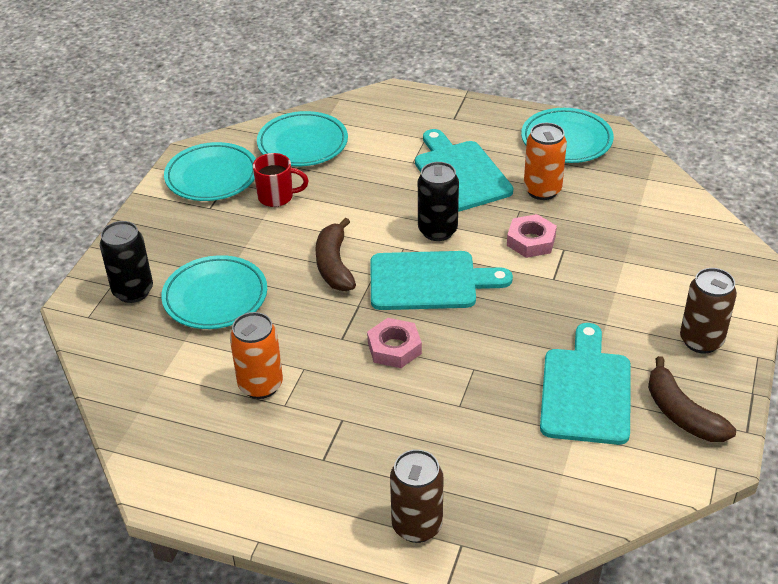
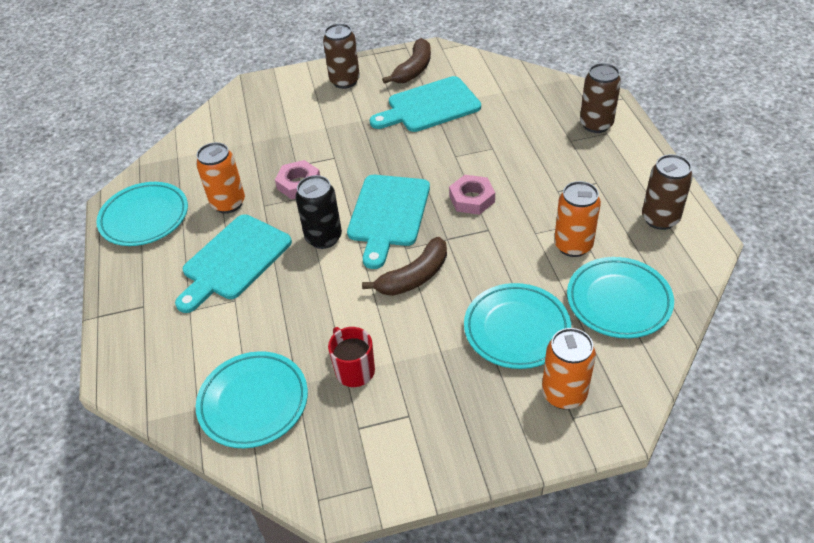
camera: 120 degrees left, 5 degrees up
black can [100,221,153,303] -> orange can [542,328,596,409]
turquoise plate [164,142,256,201] -> turquoise plate moved to [567,257,674,338]
turquoise cutting board [371,251,513,310] -> turquoise cutting board turned 135 degrees counterclockwise [347,175,430,269]
none -> brown can [642,154,693,230]

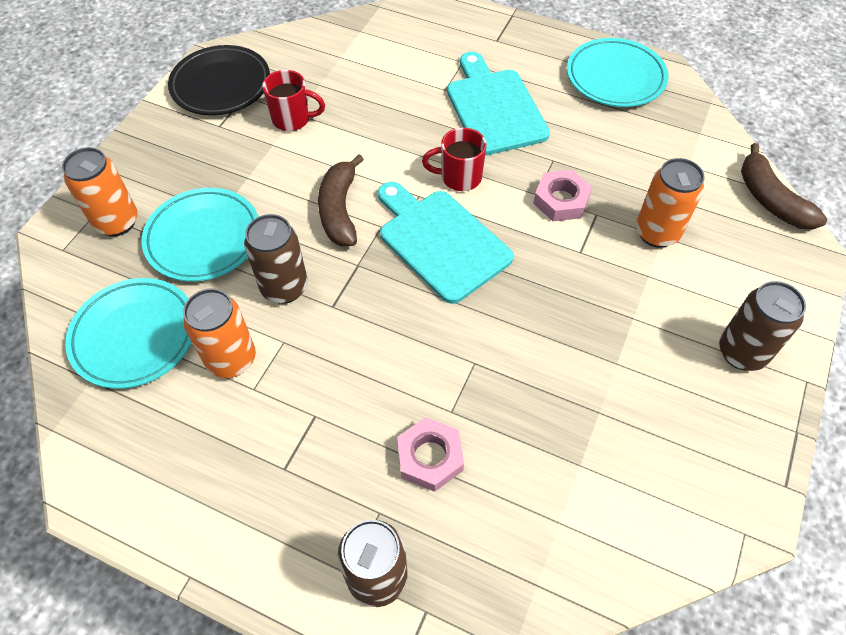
camera: 125 degrees right, 10 degrees up
orange can [196,142,245,214] -> orange can moved to [636,158,704,248]
turquoise plate [196,351,308,448] -> none
black can [295,175,342,249] -> red mug [422,127,487,191]
turquoise cutting board [370,76,481,132] -> none
brown banana [382,38,431,84] -> brown banana moved to [741,143,827,230]
pink nut [449,175,495,215] -> pink nut moved to [397,417,464,492]
brown can [642,154,693,230] -> brown can moved to [244,214,308,304]
none -> black plate [168,45,270,115]

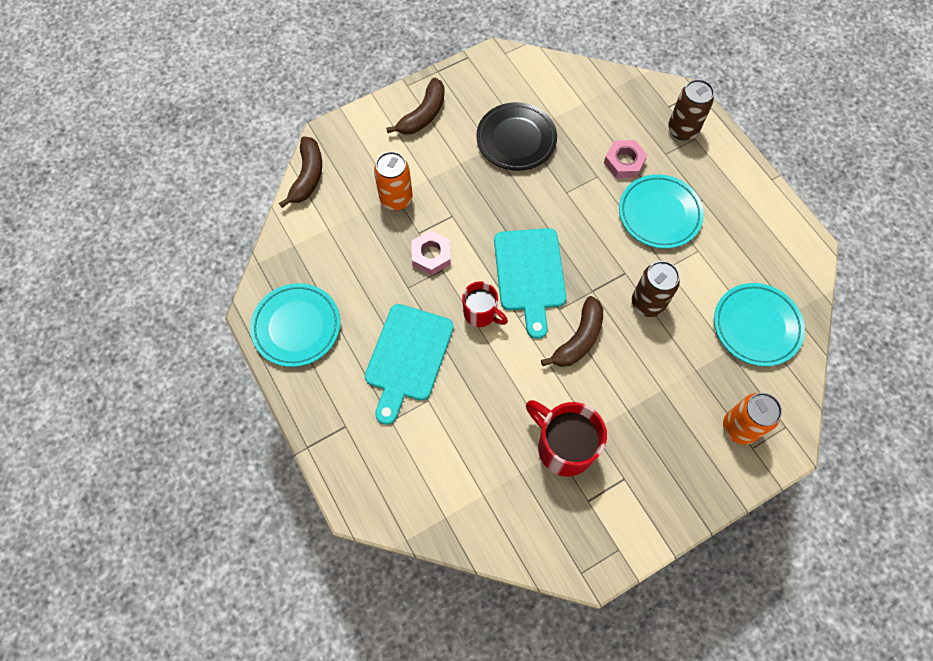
camera: 145 degrees left, 10 degrees up
turquoise plate [141,188,258,282] -> turquoise plate moved to [619,174,704,249]
black plate [168,45,270,115] -> black plate moved to [476,102,557,171]
orange can [183,289,256,378] -> none
red mug [262,70,325,131] -> red mug [526,400,607,477], size x1.63
brown can [719,281,806,371] -> brown banana [386,78,445,134]

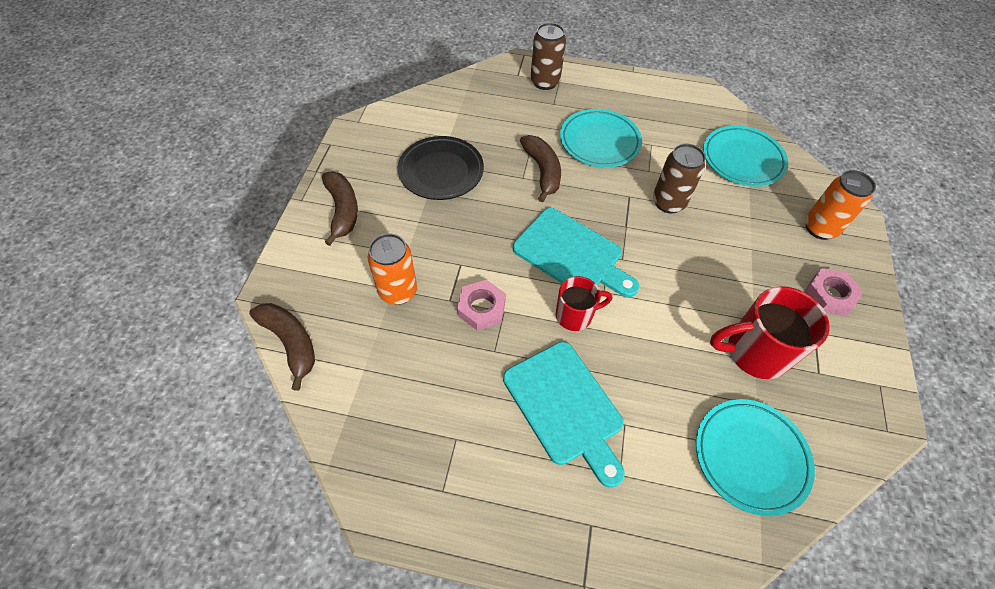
camera: 50 degrees left, 10 degrees down
turquoise plate [250,283,340,367] -> turquoise plate moved to [696,399,815,516]
brown banana [541,296,603,367] -> brown banana moved to [520,135,561,202]
pink nut [604,140,647,178] -> pink nut moved to [804,268,863,316]

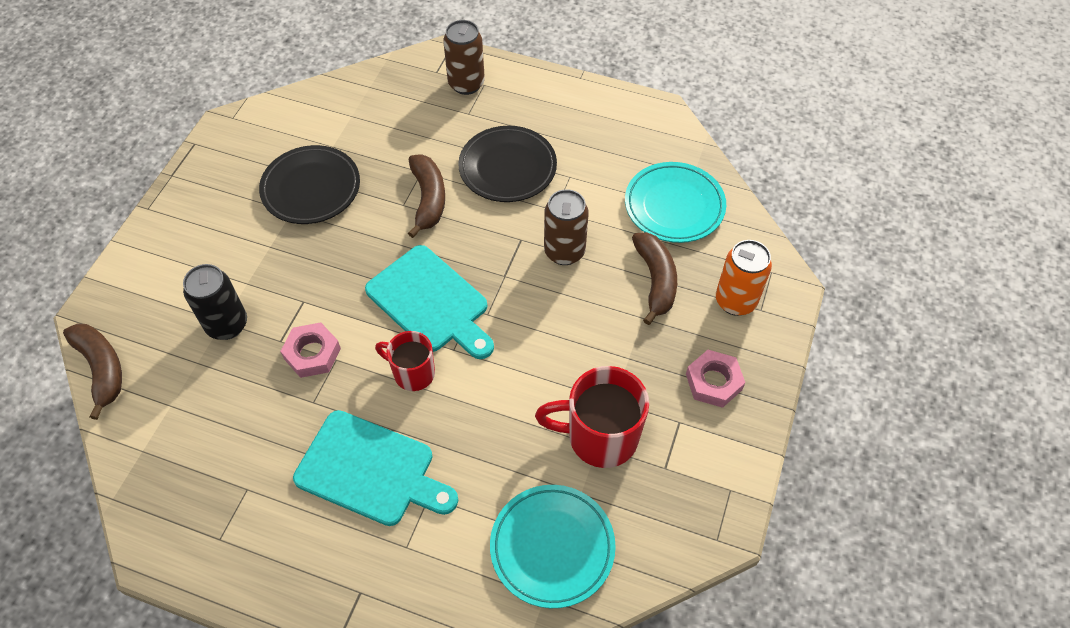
camera: 10 degrees right, 0 degrees up
brown banana [322,172,358,246] -> brown banana moved to [632,232,677,325]
orange can [367,234,417,305] -> black can [183,264,247,340]
turquoise cutting board [503,342,625,488] -> turquoise cutting board turned 45 degrees counterclockwise [293,410,458,526]
red mug [556,276,612,331] -> red mug turned 150 degrees counterclockwise [375,331,435,391]
turquoise plate [560,109,642,168] -> black plate [458,126,557,202]

